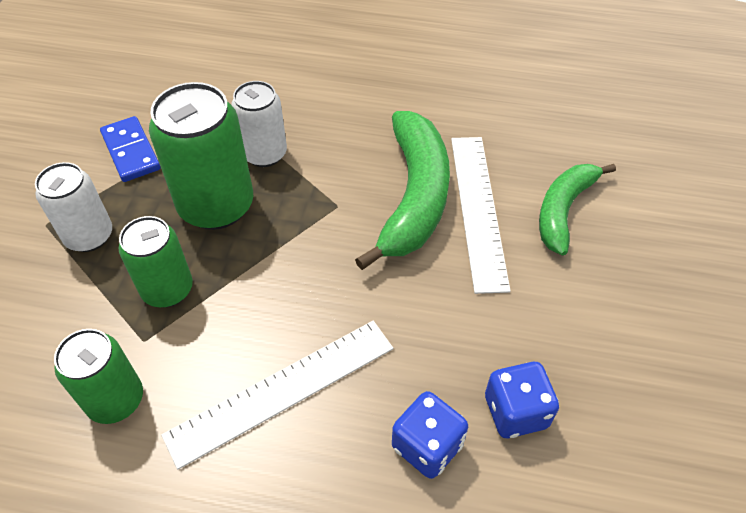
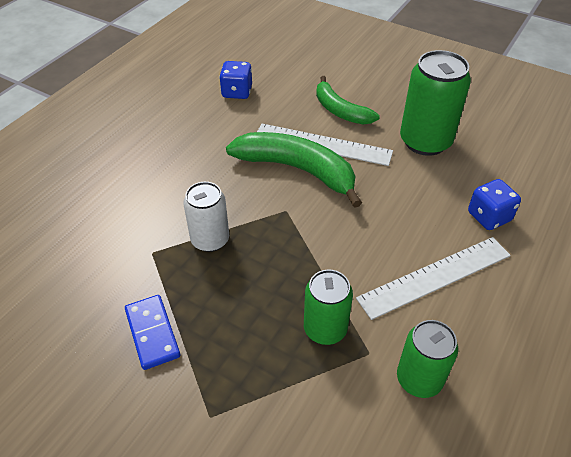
camera: 70 degrees left, 5 degrees down
white can [35,162,112,252] -> none
blue domino [100,116,160,182] -> blue domino turned 75 degrees clockwise [125,295,180,370]
green can [149,82,253,230] -> green can moved to [400,50,471,156]
white ruler [161,321,393,469] -> white ruler turned 75 degrees clockwise [356,237,511,320]
blue dice [485,362,559,438] -> blue dice moved to [219,61,252,99]

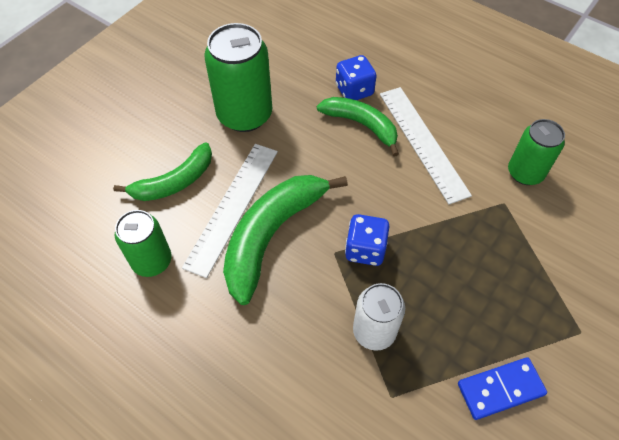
camera: 85 degrees left, 10 degrees up
blue dice [219,61,252,99] -> blue dice moved to [345,214,390,266]
green can [304,270,353,345] -> green can moved to [115,210,172,277]
none -> green banana [317,97,399,156]

